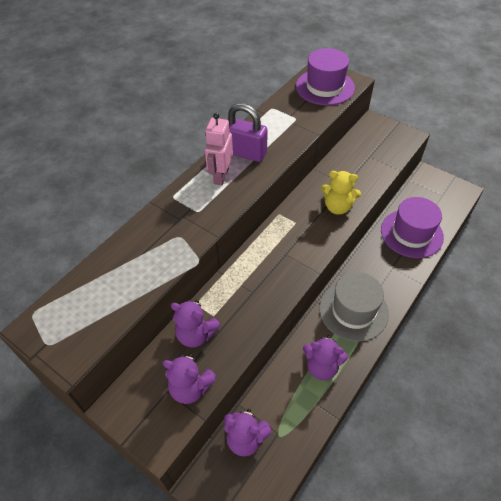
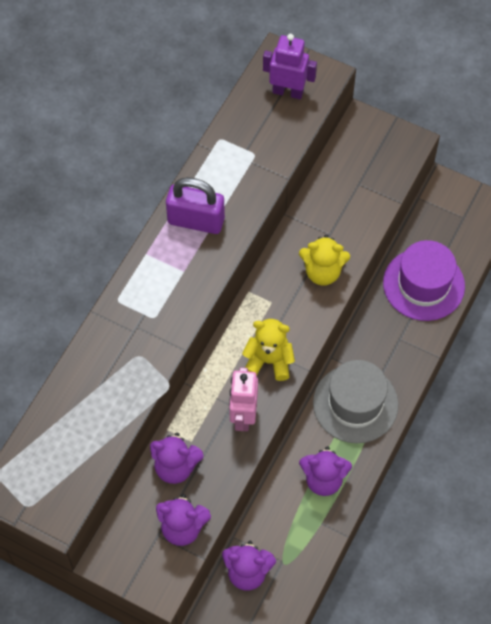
camera: 10 degrees left, 10 degrees up
pink robot [205,113,233,185] -> pink robot moved to [229,367,258,431]
purple hat [296,48,355,105] -> purple robot [263,34,317,99]
none -> yellow teddy bear [242,319,295,381]

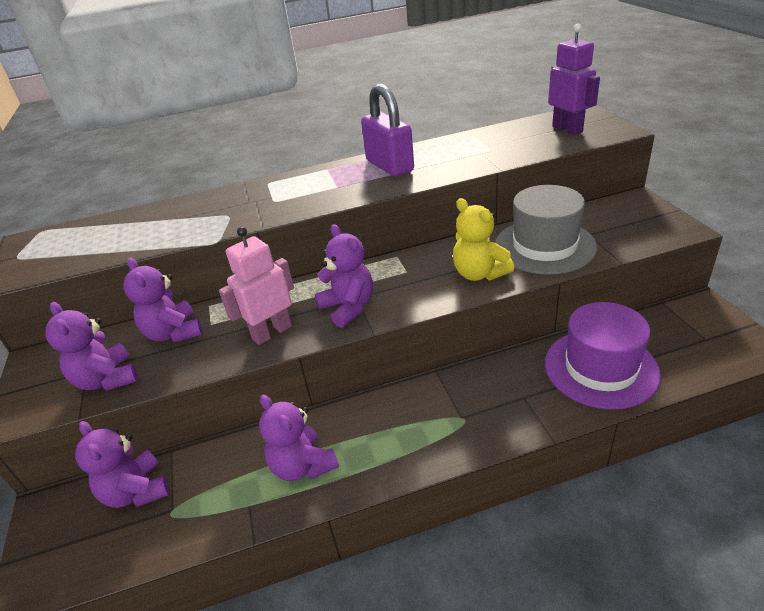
camera: 50 degrees right, 25 degrees down
yellow teddy bear [242,319,295,381] -> purple teddy bear [315,224,373,328]
grey hat [313,360,398,443] -> grey hat moved to [495,185,597,275]

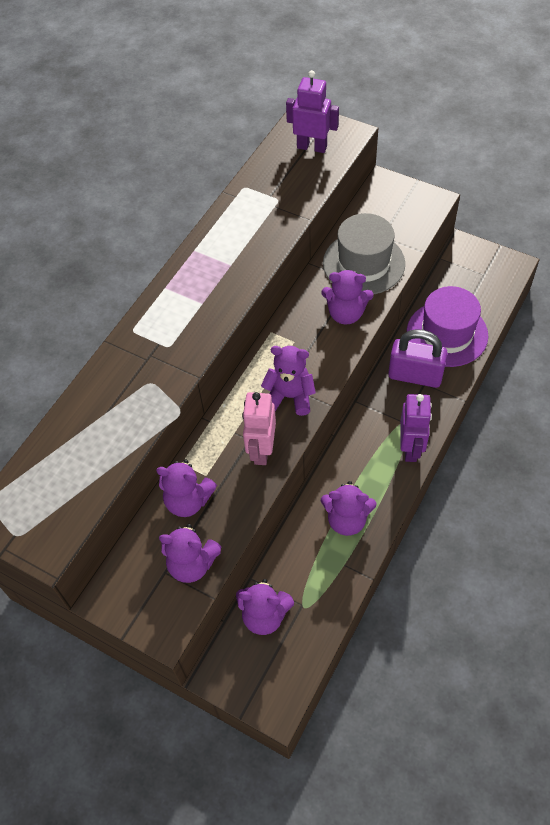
camera: 45 degrees left, 20 degrees up
purple padlock [361,84,414,177] -> purple padlock moved to [388,329,448,388]
yellow teddy bear [453,198,514,281] -> purple teddy bear [321,269,373,324]
none -> purple robot [400,394,432,462]

